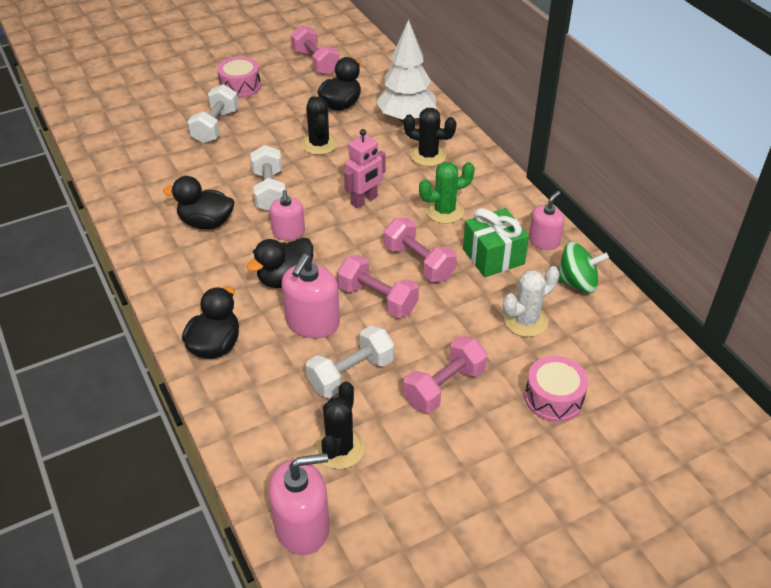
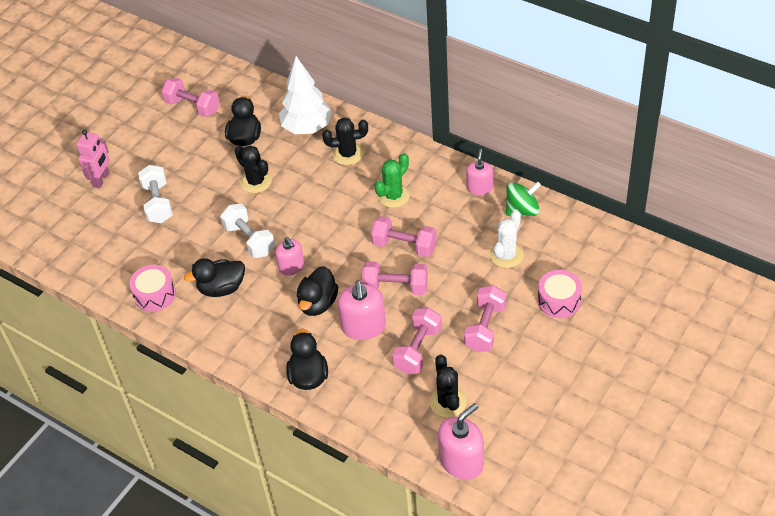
camera: 25 degrees left, 5 degrees up
pink drum [217,56,261,98] -> pink drum moved to [129,265,176,312]
white dumbbell [306,325,394,398] -> pink dumbbell [392,308,442,374]
pink robot [344,129,386,209] -> pink robot moved to [76,130,110,188]
green gift [463,208,529,277] -> none

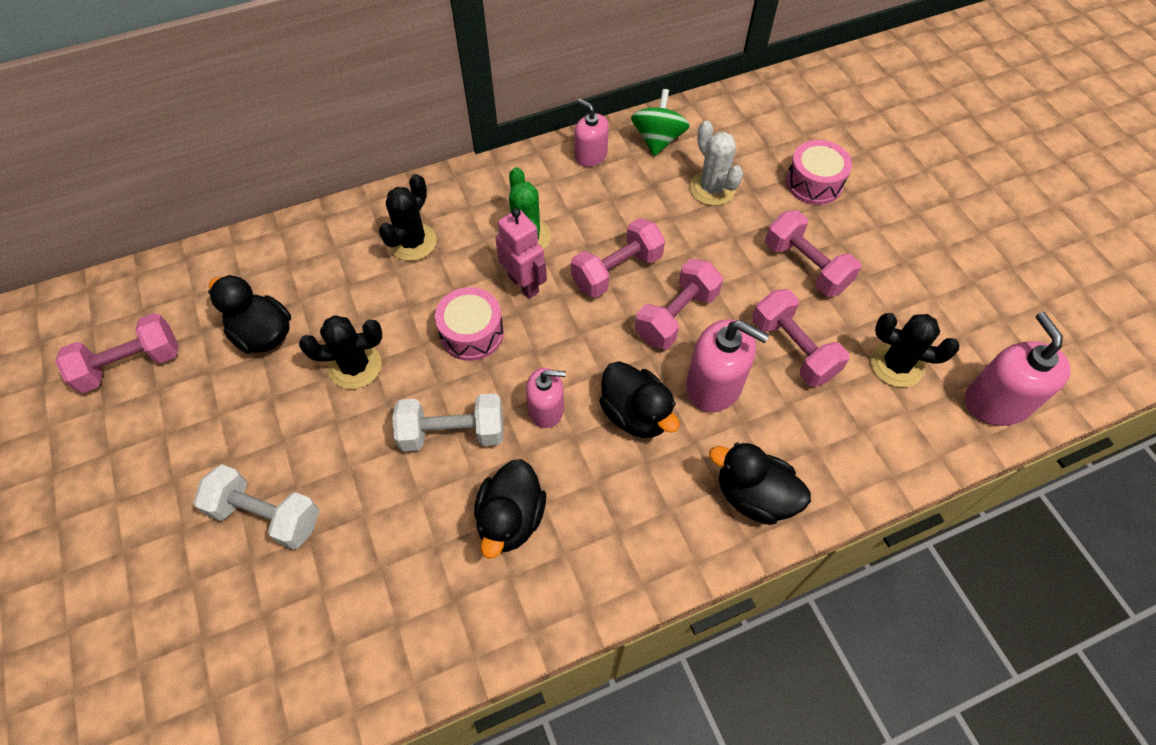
camera: 60 degrees left, 10 degrees up
pink robot [76,130,110,188] -> pink robot moved to [495,208,547,299]
pink drum [129,265,176,312] -> pink drum moved to [435,287,504,361]
white tree [279,56,332,134] -> none

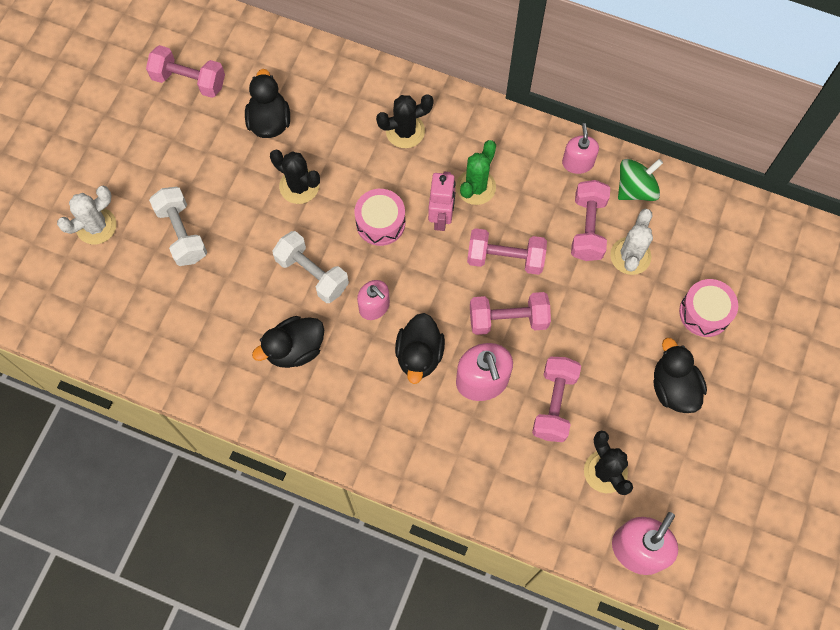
camera: 45 degrees right, 10 degrees up
black duck [709,443,811,525] -> black duck moved to [654,338,707,413]
pink dumbbell [765,210,861,297] -> pink dumbbell moved to [571,180,610,261]
none -> white cactus [57,186,117,244]

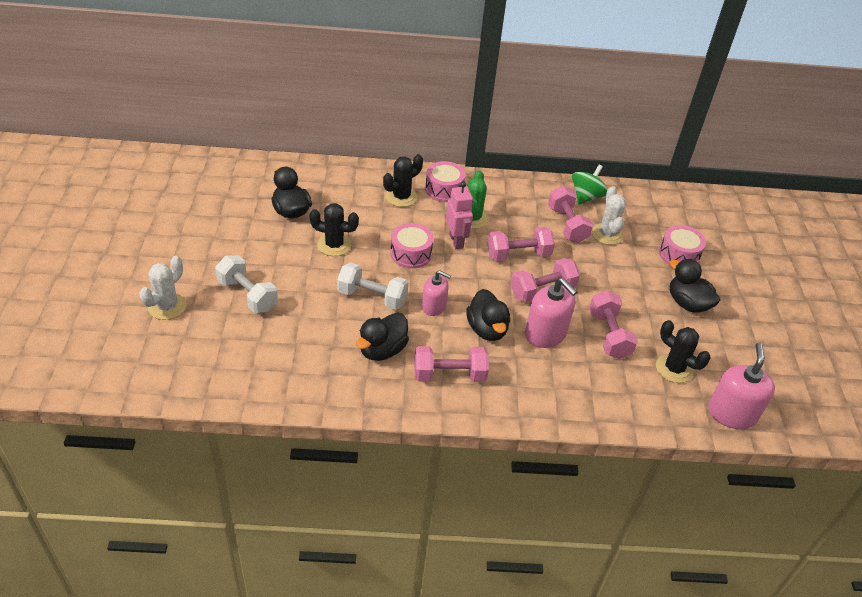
camera: 25 degrees left, 25 degrees down
pink dumbbell [146,45,225,98] -> pink dumbbell moved to [415,346,489,382]
pink soap dispenser [562,123,599,174] -> none
none -> pink drum [425,161,465,202]

